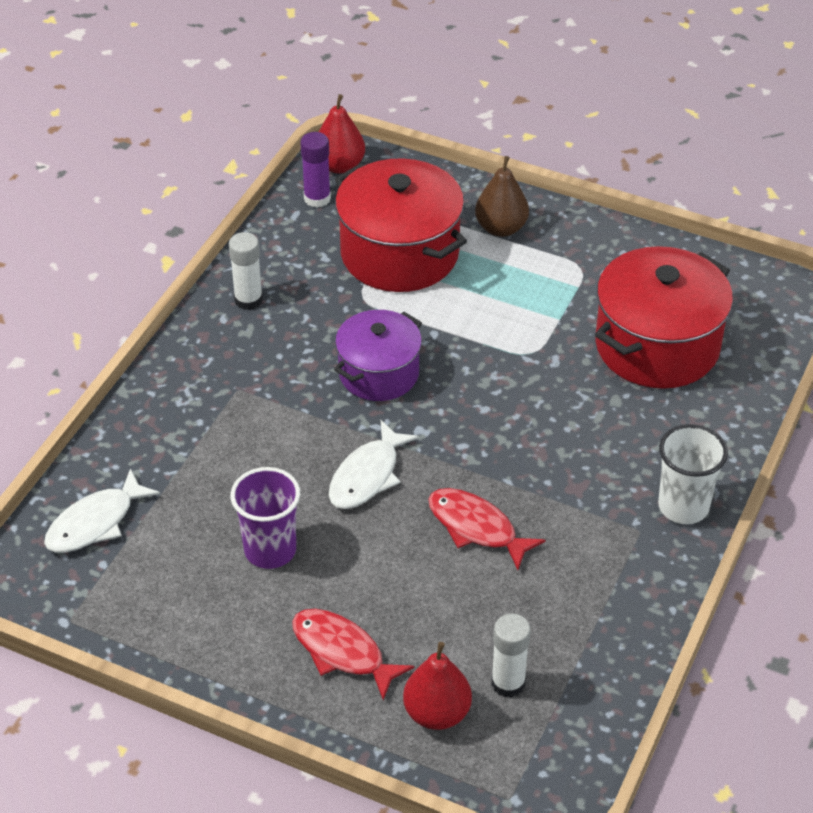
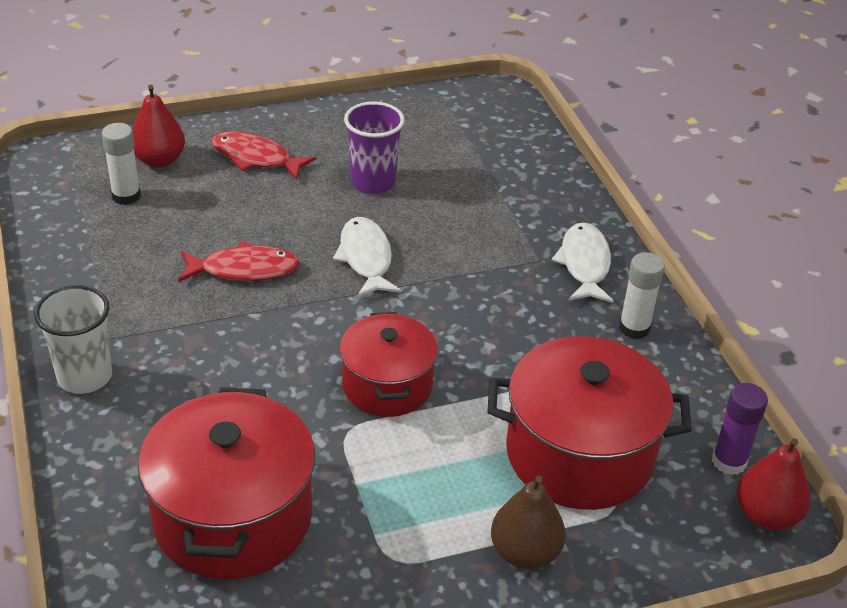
camera: 135 degrees right, 5 degrees down
white fish [44,468,160,553] -> white fish moved to [552,222,614,303]
red fish [292,609,414,700] -> red fish turned 150 degrees counterclockwise [212,131,316,180]
purple pot [334,310,422,401] -> none
none -> red pot [339,312,438,417]

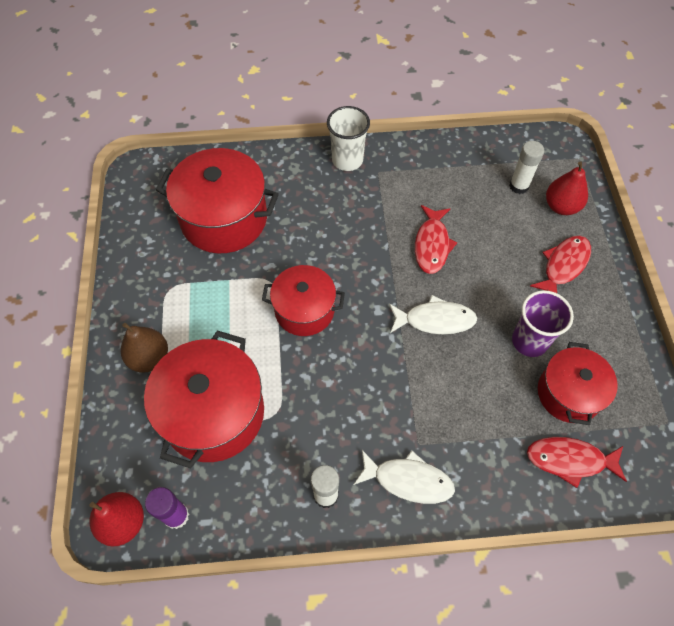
camera: 105 degrees right, 20 degrees up
none -> red fish [527,437,627,488]
none -> red pot [538,342,618,425]

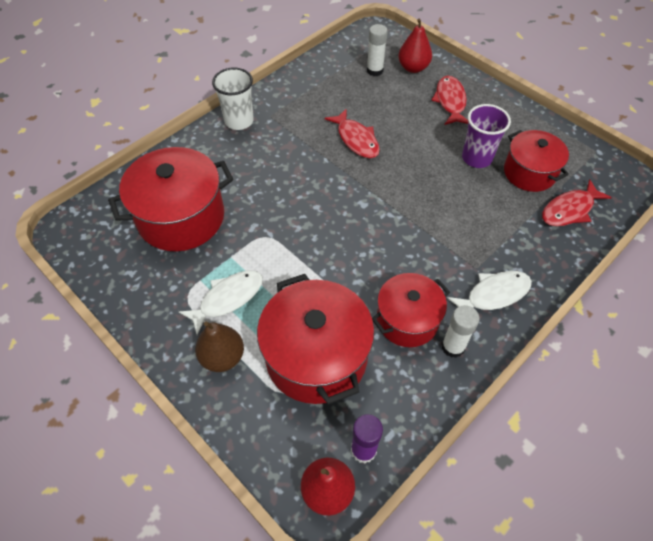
camera: 40 degrees left, 5 degrees down
red pot [262,265,345,336] -> red pot moved to [372,273,450,347]
white fish [389,295,477,334] -> white fish moved to [179,270,263,335]

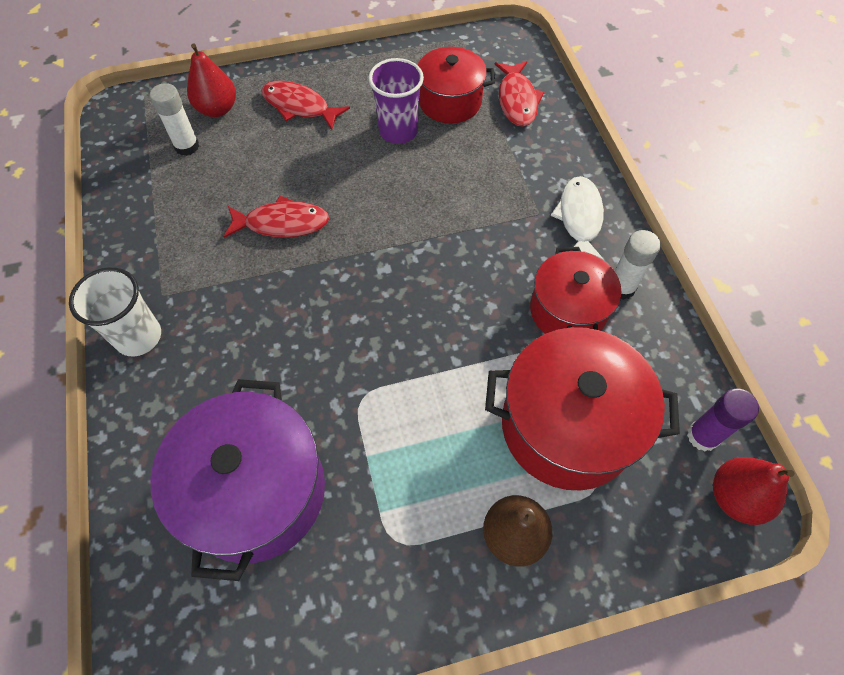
camera: 60 degrees left, 5 degrees up
red pot [108,147,233,251] -> purple pot [151,379,325,581]
white fish [179,270,263,335] -> none

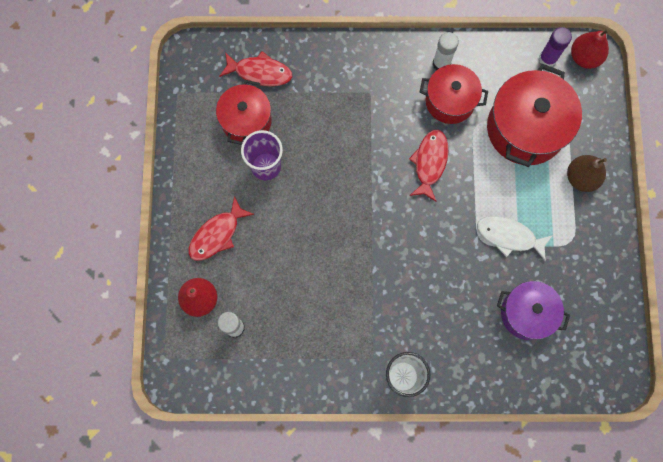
camera: 75 degrees left, 15 degrees up
purple pot [151,379,325,581] -> purple pot [497,281,570,340], size x0.64
red fish [223,196,329,238] -> red fish moved to [409,130,448,202]
white fish [551,176,605,261] -> white fish moved to [477,216,553,261]

